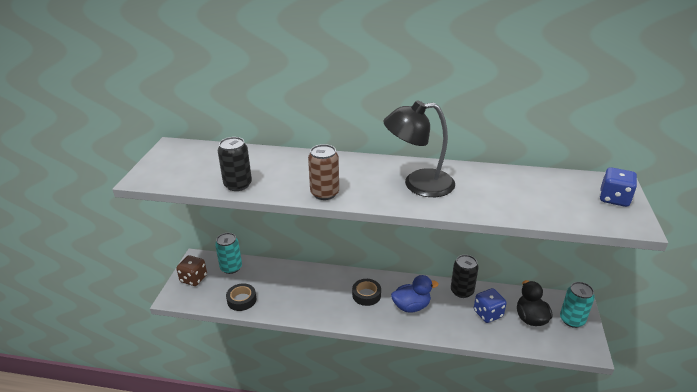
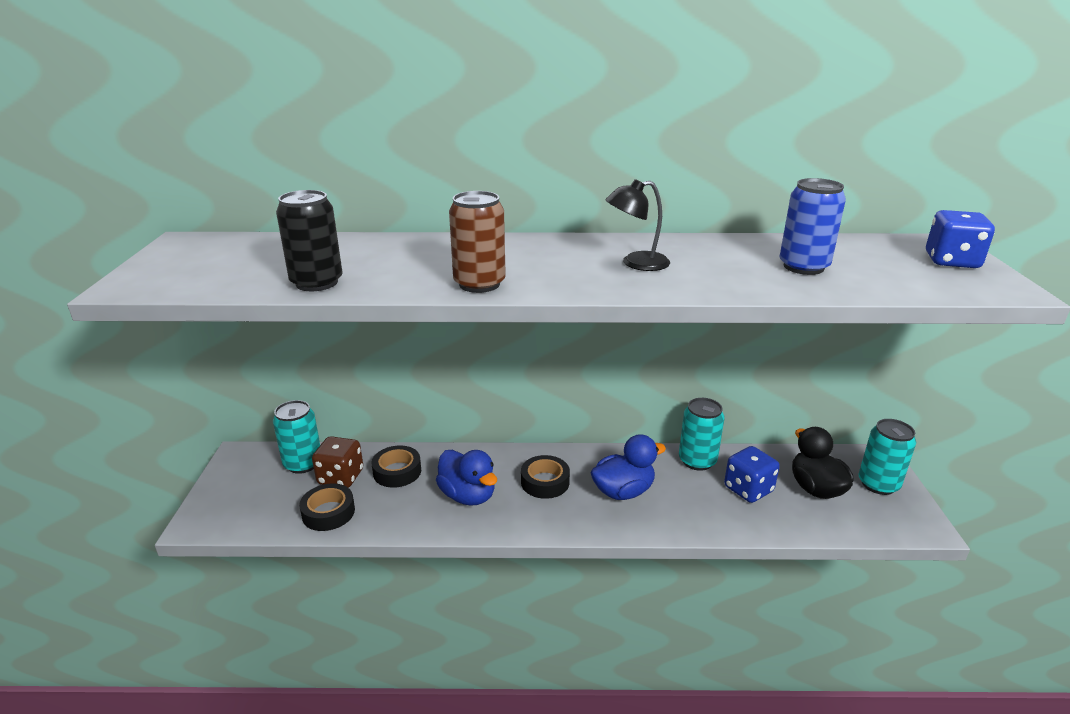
camera: 10 degrees left, 5 degrees down
brown dice [176,255,207,286] -> brown dice moved to [312,436,363,488]
black lamp [383,100,455,197] -> black lamp [605,179,670,271], size x0.55
black can [451,255,479,298] -> turquoise can [679,398,725,471]
none -> black tape [372,445,421,488]
none -> blue duck [436,450,497,506]
none -> blue can [779,178,846,275]

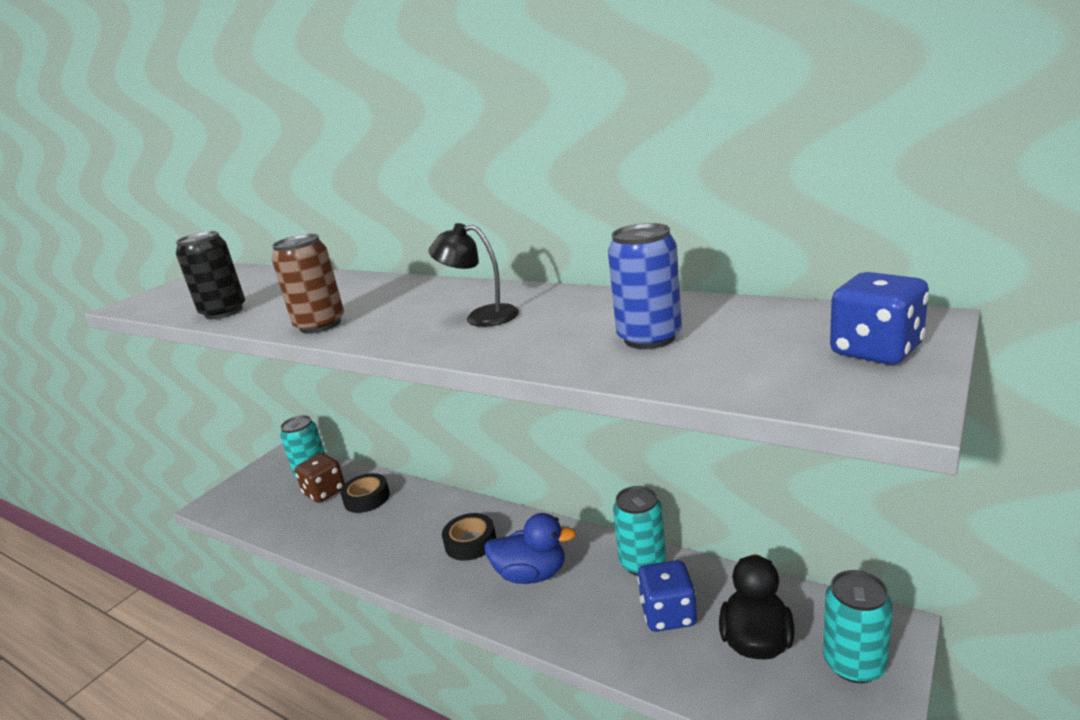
camera: 35 degrees right, 5 degrees down
black tape [299,484,355,531] -> none
blue duck [436,450,497,506] -> none

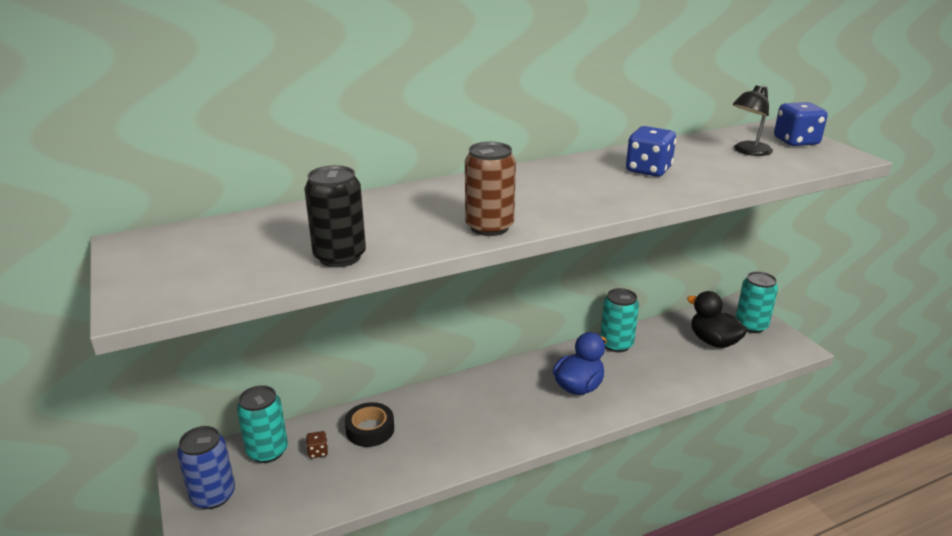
camera: 60 degrees left, 5 degrees up
brown dice [295,453,345,503] -> brown dice [306,431,328,458], size x0.50
black lamp [428,223,519,327] -> black lamp moved to [733,85,773,156]
black tape [442,513,496,561] -> none
blue can [608,223,682,349] -> blue can moved to [177,426,235,509]
blue dice [637,560,697,632] -> blue dice moved to [626,126,676,177]

